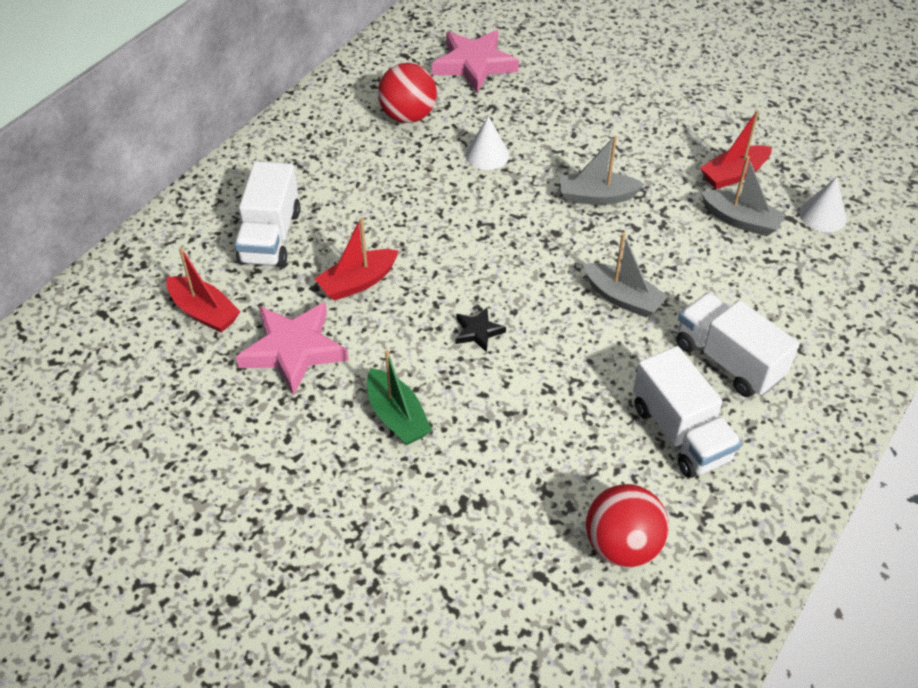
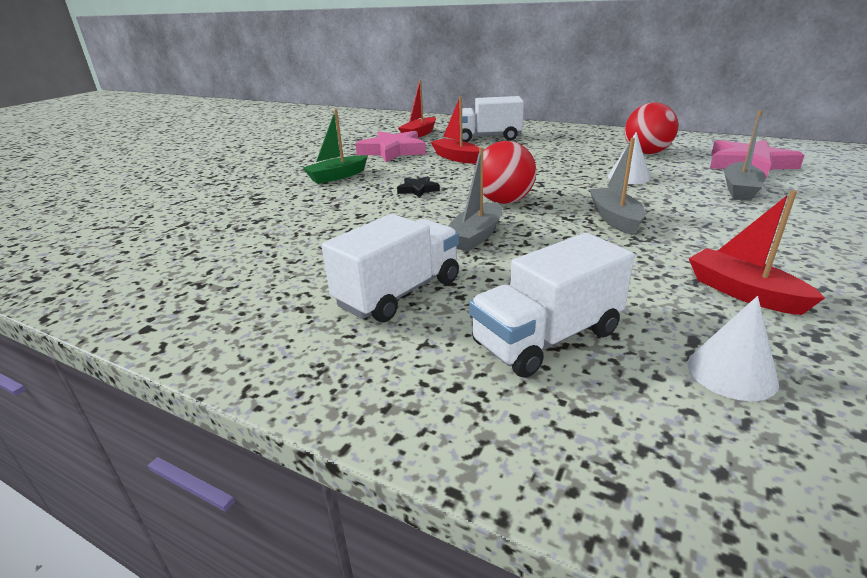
camera: 85 degrees right, 20 degrees down
red ball [586,484,669,567] -> red ball moved to [483,141,536,204]
white truck [633,346,742,478] -> white truck moved to [469,233,635,378]
grey boat [701,156,786,236] -> grey boat moved to [724,111,766,201]

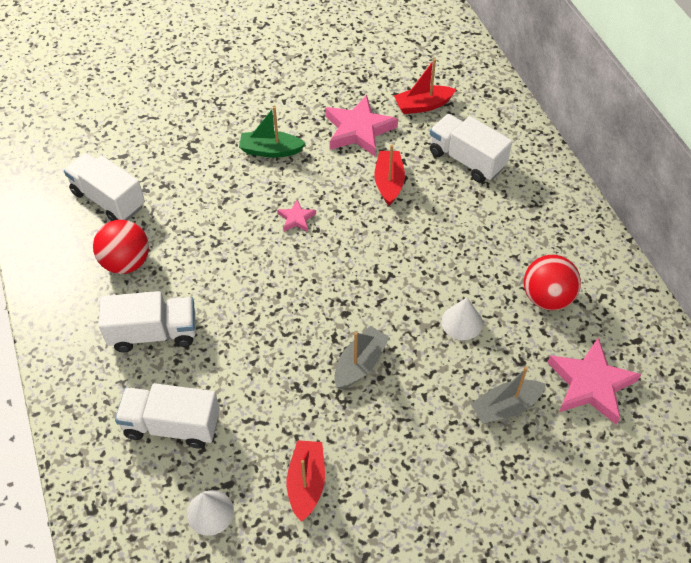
camera: 40 degrees right, 25 degrees up
black star [397,176,440,198] -> pink star [277,199,316,232]
grey boat [449,147,502,252] -> none
red ball [483,141,536,204] -> red ball moved to [93,220,149,274]
none -> white truck [64,153,145,221]

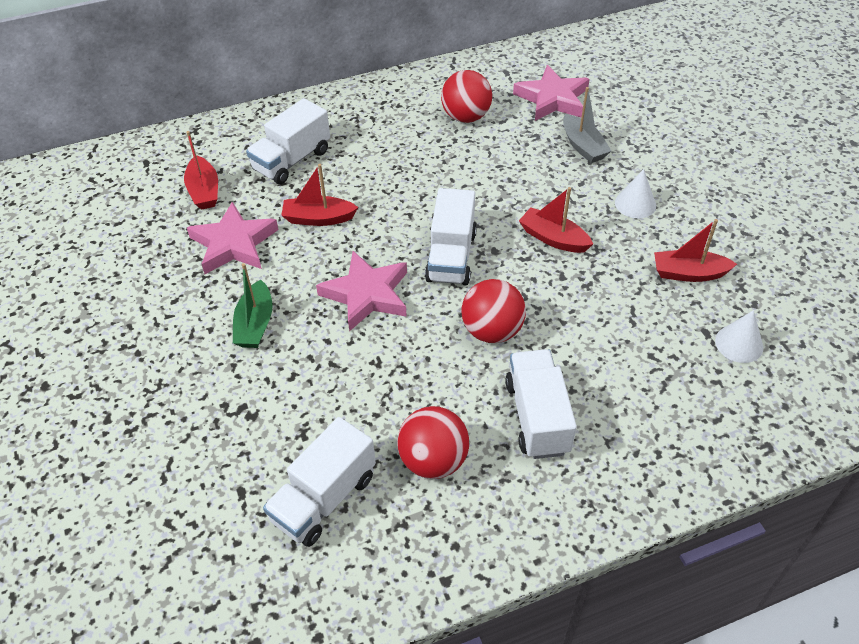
camera: 90 degrees left, 5 degrees down
white truck [115,383,220,448] -> white truck moved to [425,188,477,285]
pink star [277,199,316,232] -> pink star [316,251,407,332], size x2.05
grey boat [334,326,390,389] -> red boat [519,187,593,253]
white cone [441,298,483,340] -> white cone moved to [615,169,656,218]
none -> red ball [461,279,526,343]

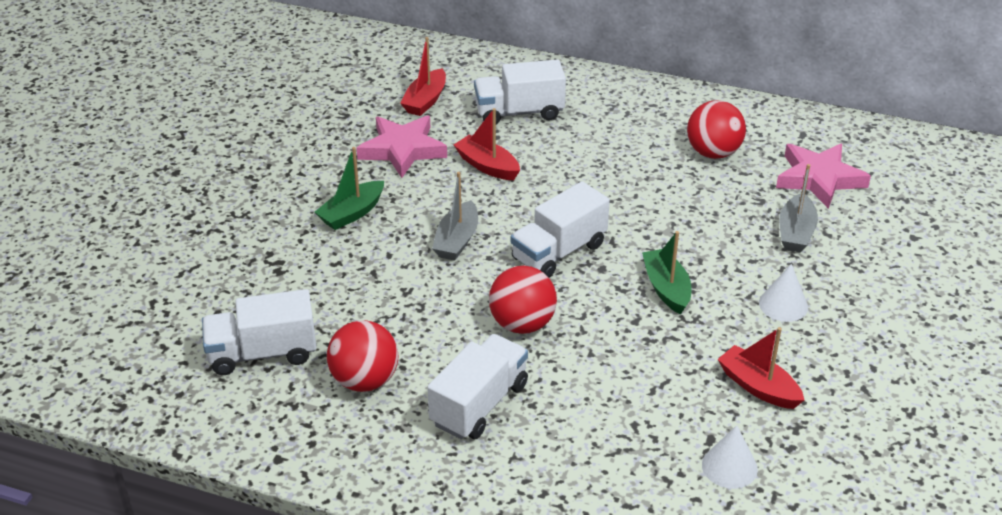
camera: 40 degrees right, 10 degrees down
pink star [316,251,407,332] -> grey boat [432,172,478,261]
red boat [519,187,593,253] -> green boat [642,231,691,314]

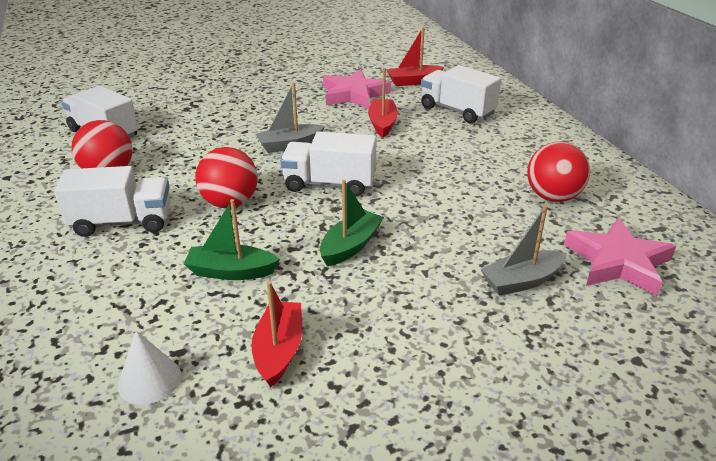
camera: 50 degrees right, 5 degrees down
green boat [315,147,384,230] -> green boat moved to [184,199,280,280]
white cone [759,264,808,322] -> none

